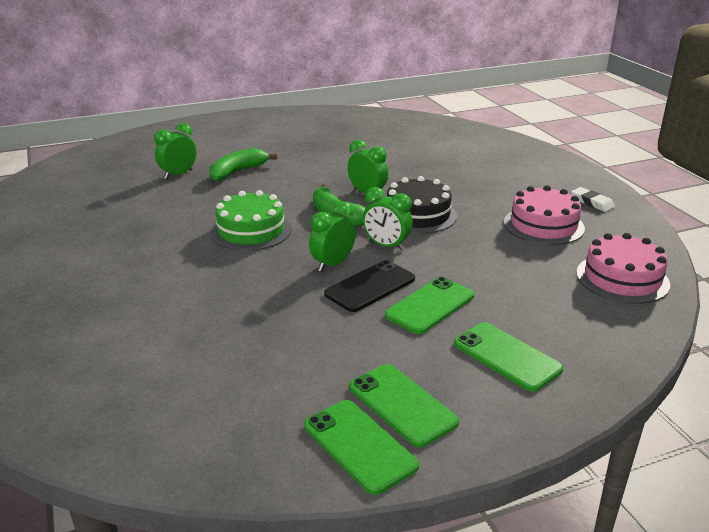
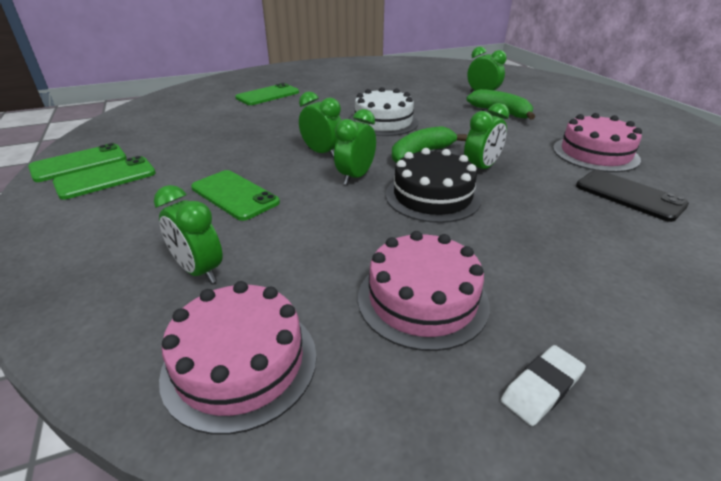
camera: 90 degrees right, 5 degrees up
green cake [211,190,291,251] -> white cake [350,87,419,136]
black phone [324,260,415,312] -> black phone moved to [576,170,689,222]
green phone [454,322,563,392] -> green phone moved to [235,83,299,105]
none -> green clock [154,185,223,283]
none -> pink cake [553,113,642,172]

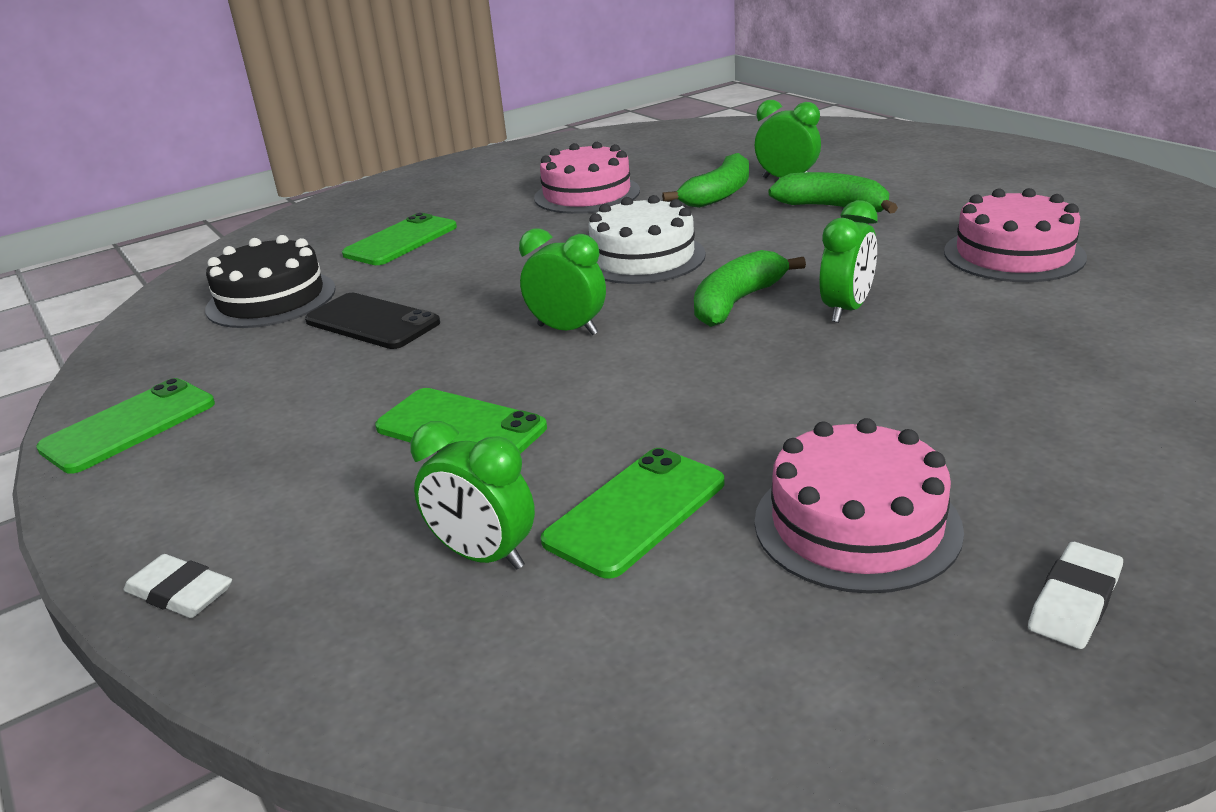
camera: 10 degrees left, 5 degrees down
green phone [53,156,156,200] -> green phone moved to [541,448,724,579]
pink cake [159,281,317,435] -> pink cake moved to [534,142,640,214]
green clock [334,109,376,185] -> none
black cake [386,148,481,223] -> black cake moved to [205,235,336,328]
black phone [576,170,689,222] -> black phone moved to [305,293,440,349]
none -> white eraser [124,554,232,618]
none -> green banana [662,153,749,208]

